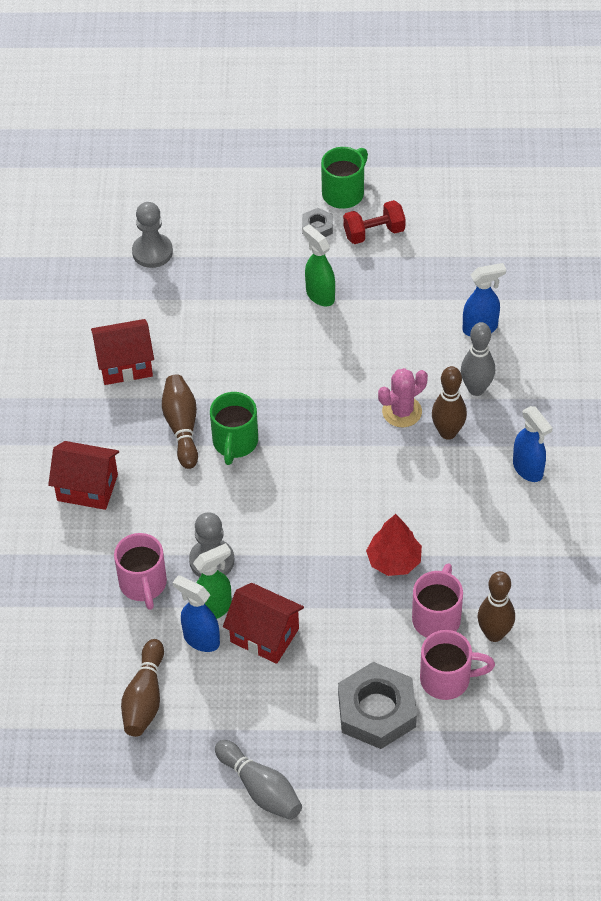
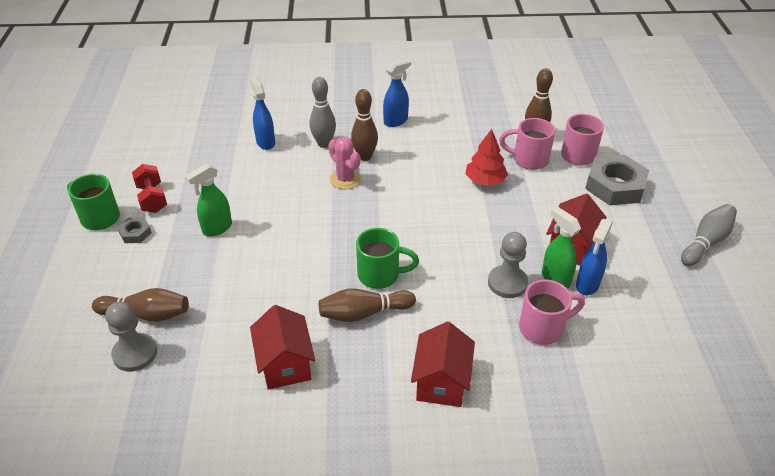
camera: 95 degrees left, 10 degrees down
brown bowling pin [121,639,164,737] -> brown bowling pin moved to [92,288,189,322]

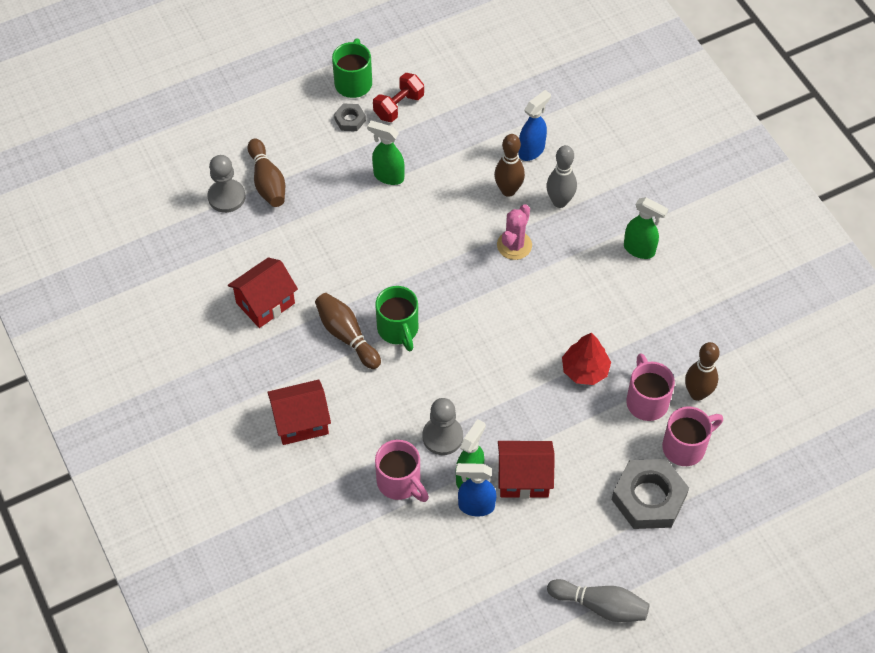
camera: 65 degrees right, 15 degrees up
brown bowling pin [351,89,378,161] -> brown bowling pin moved to [494,134,525,197]
blue spray bottle [383,58,411,127] -> green spray bottle [624,197,668,259]

